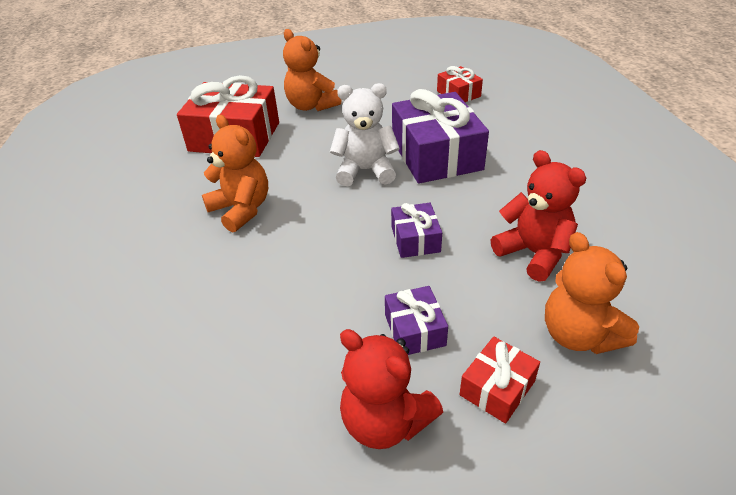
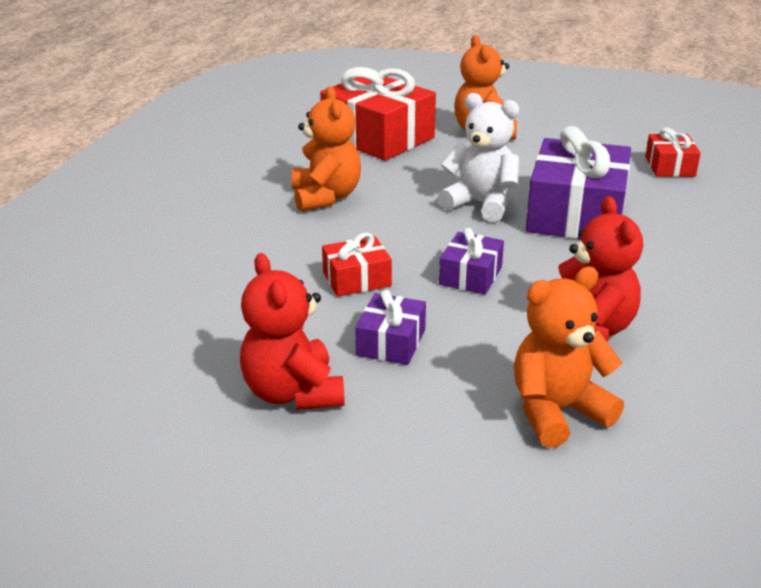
camera: 30 degrees right, 10 degrees down
red gift [459,336,540,424] -> red gift moved to [322,233,392,297]
orange teddy bear [545,232,639,354] -> orange teddy bear turned 60 degrees clockwise [514,266,624,448]

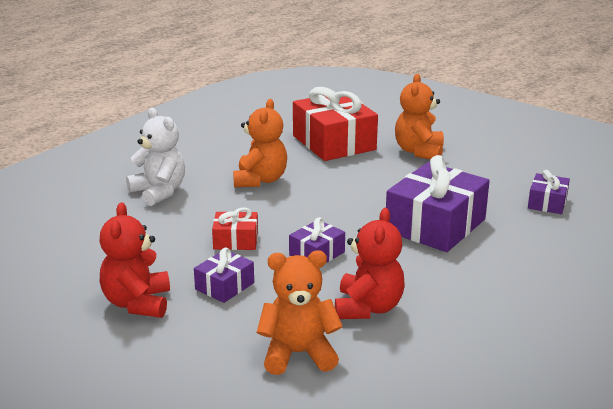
camera: 20 degrees right, 5 degrees down
white teddy bear [438,93,519,222] -> white teddy bear moved to [126,108,185,206]
red gift [645,127,701,177] -> purple gift [528,170,570,214]

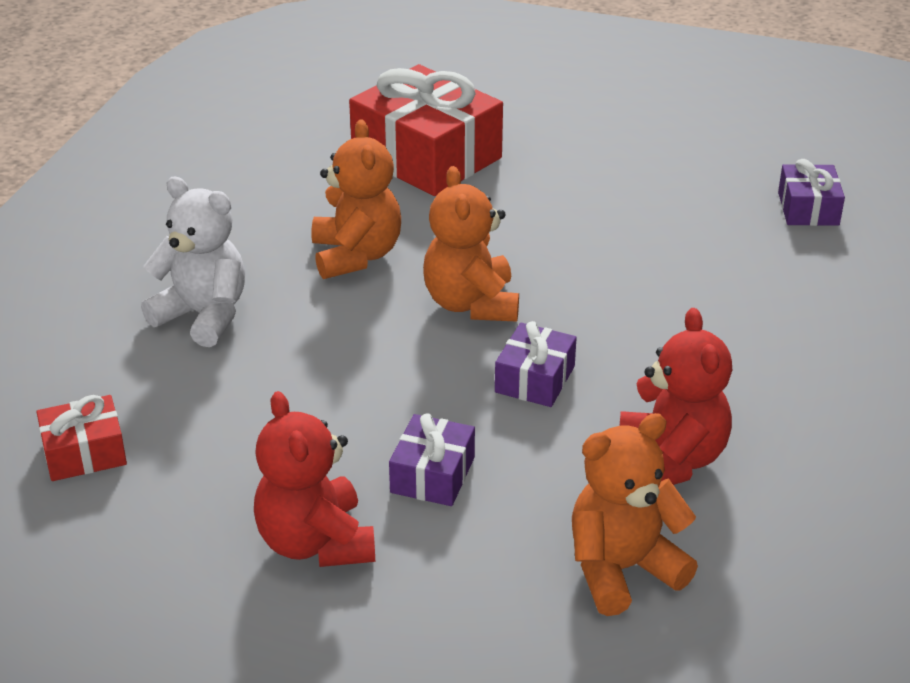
camera: 20 degrees left, 10 degrees up
red gift [212,207,258,250] -> red gift moved to [36,395,127,481]
purple gift [386,155,490,252] -> none
orange teddy bear [395,74,444,160] -> orange teddy bear moved to [423,166,519,322]

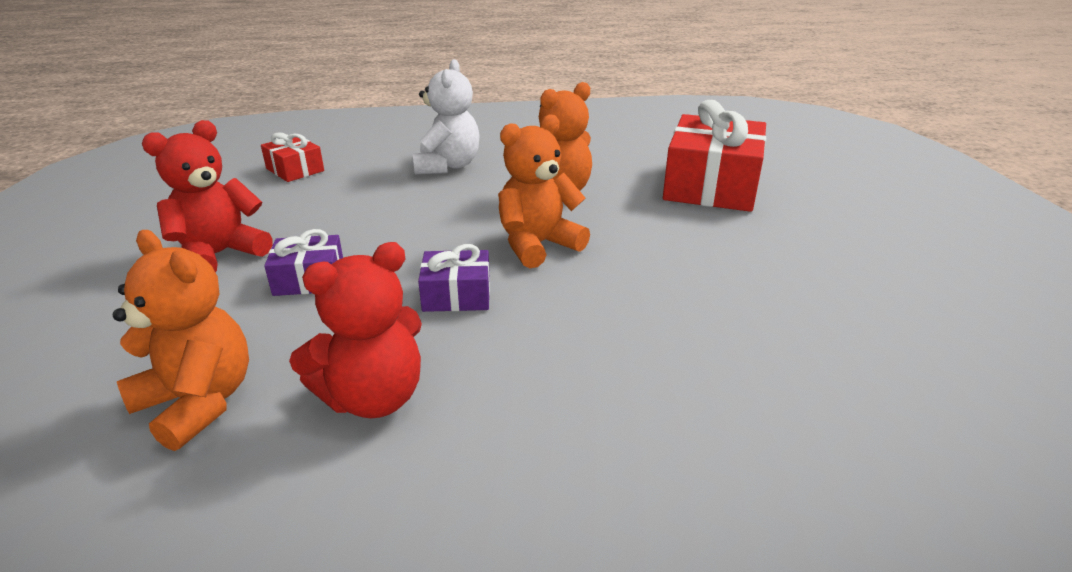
camera: 65 degrees right, 5 degrees down
purple gift [778,159,845,226] -> none

